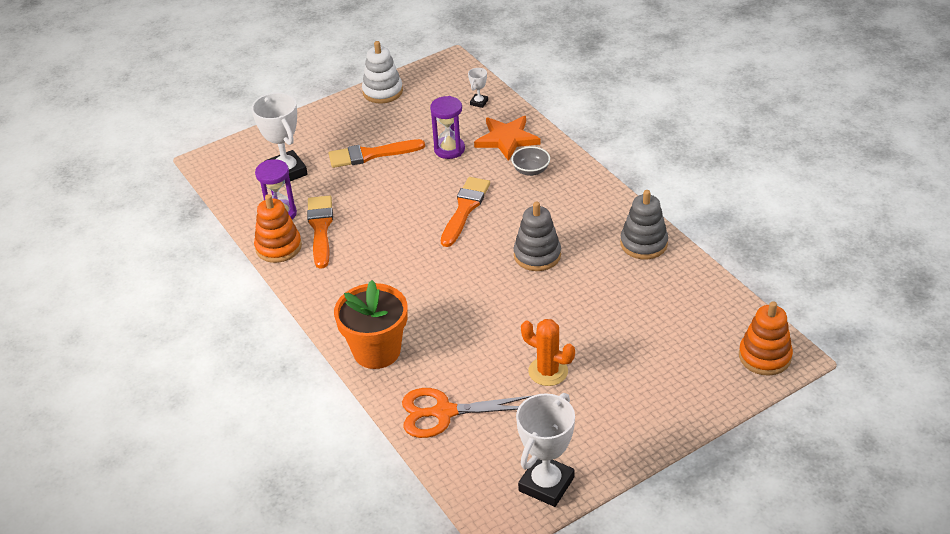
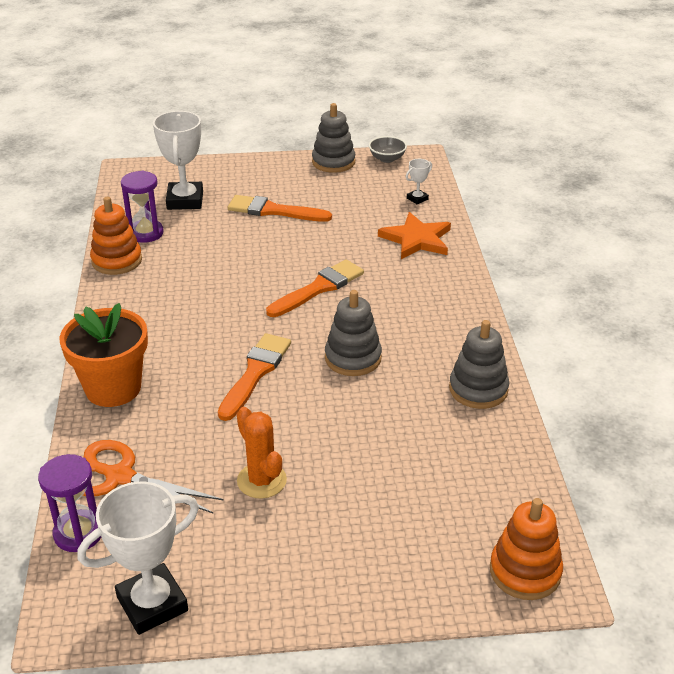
camera: 25 degrees right, 5 degrees down
orange brush [307,196,333,269] -> orange brush moved to [218,333,291,421]
white stacking toy [362,41,403,103] -> grey stacking toy [312,103,355,173]
purple hourglass [430,96,465,159] -> purple hourglass moved to [38,454,101,552]
grey bowl [511,146,550,176] -> grey bowl moved to [369,136,407,163]

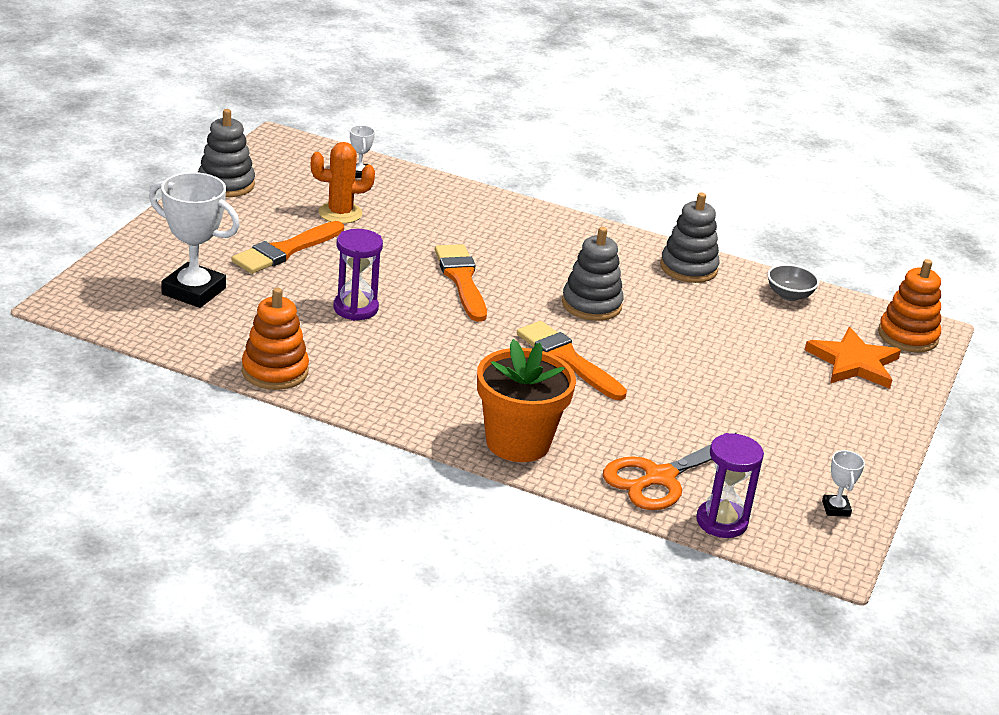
camera: 65 degrees left, 5 degrees down
white trophy [77,482,199,635] -> white trophy [822,450,865,517], size x0.46
purple hourglass [121,170,164,243] -> purple hourglass moved to [333,229,383,321]
orange cactus [237,407,287,499] -> orange cactus moved to [311,142,375,224]
grey bowl [369,136,407,163] -> grey bowl moved to [767,264,819,301]
orange star [378,212,451,259] -> orange star moved to [805,327,901,389]

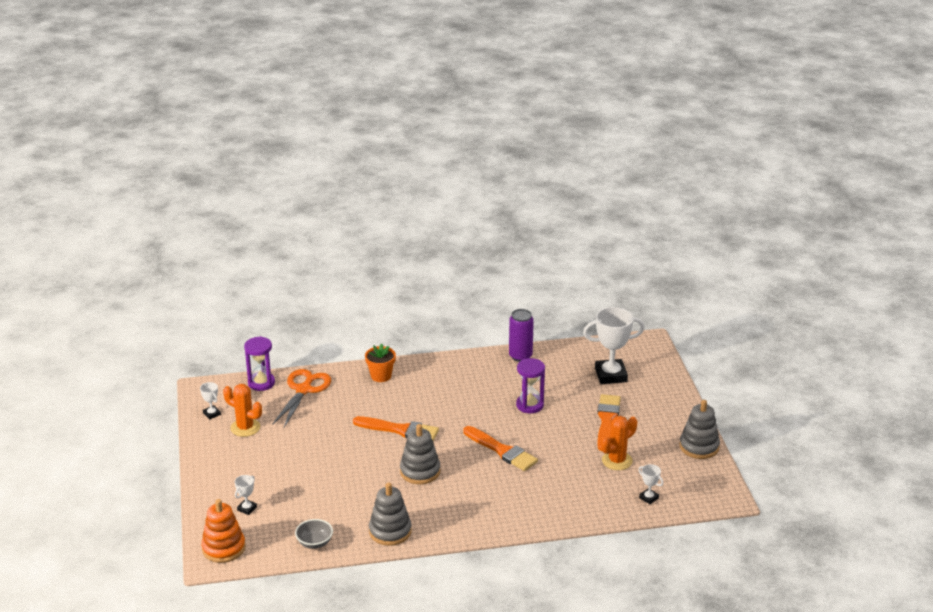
camera: 150 degrees right, 0 degrees up
orange stacking toy [242,288,309,390] -> purple can [509,309,534,362]
orange flower pot [477,339,576,462] -> orange flower pot [365,343,396,382], size x0.59
orange star [805,327,901,389] -> white trophy [235,475,257,515]
none -> orange cactus [223,384,262,437]

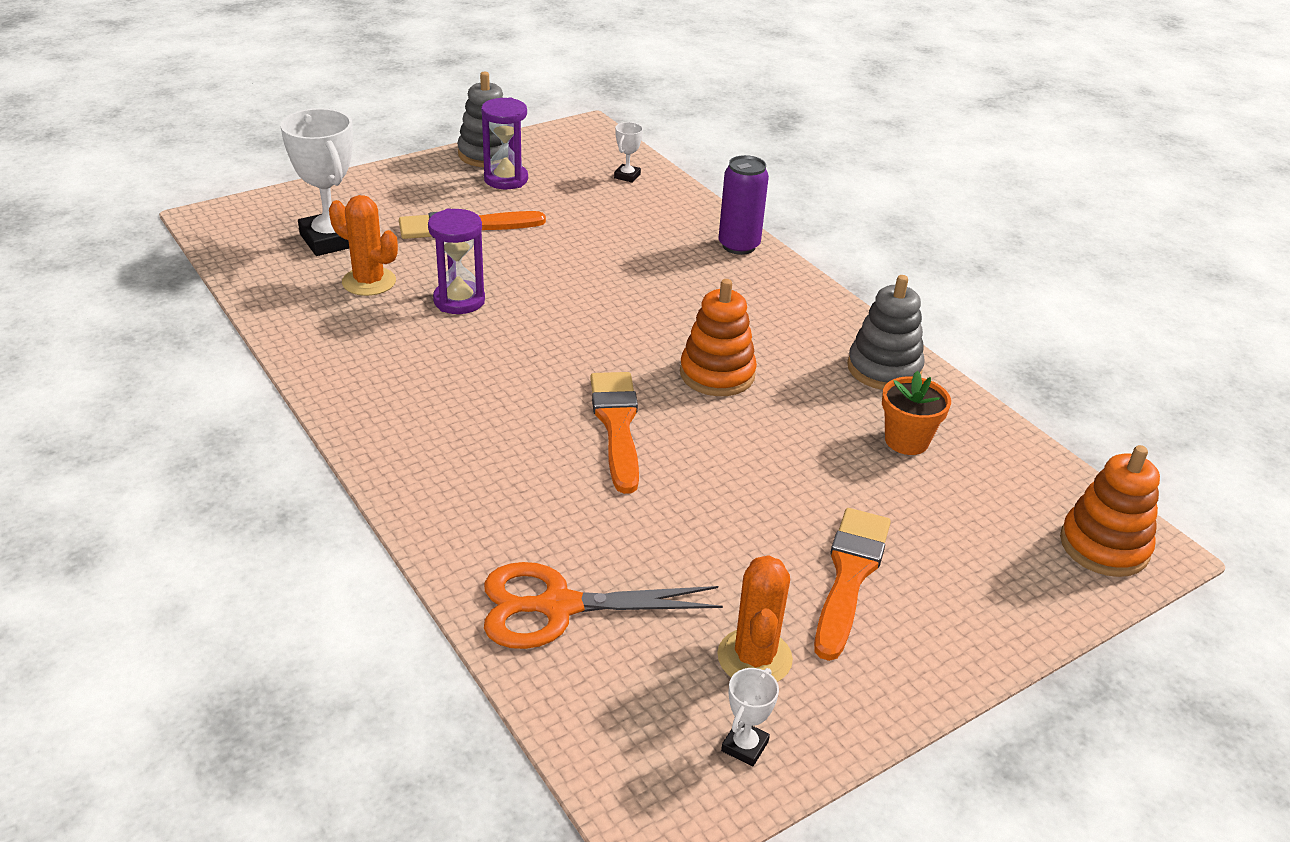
camera: 115 degrees left, 5 degrees up
white trophy [235,475,257,515] -> none
purple hourglass [244,336,275,391] -> purple hourglass moved to [481,98,528,189]
grey bowl [295,519,333,549] -> none
orange flower pot [365,343,396,382] -> orange flower pot moved to [882,371,951,455]
grey stacking toy [400,424,440,484] -> orange stacking toy [680,279,757,396]
orange brush [463,426,538,471] -> orange brush moved to [814,508,891,661]
purple can [509,309,534,362] -> purple can moved to [719,155,769,255]
orange cactus [601,416,637,470] -> orange cactus moved to [329,195,398,296]

